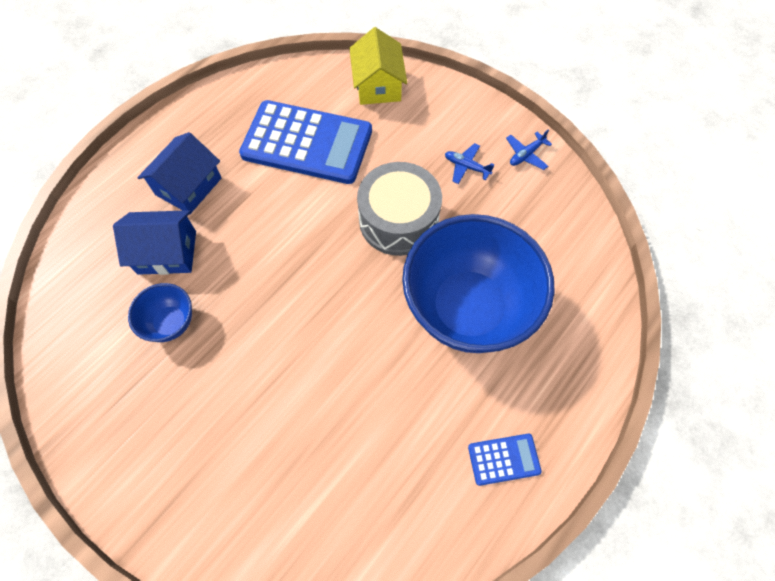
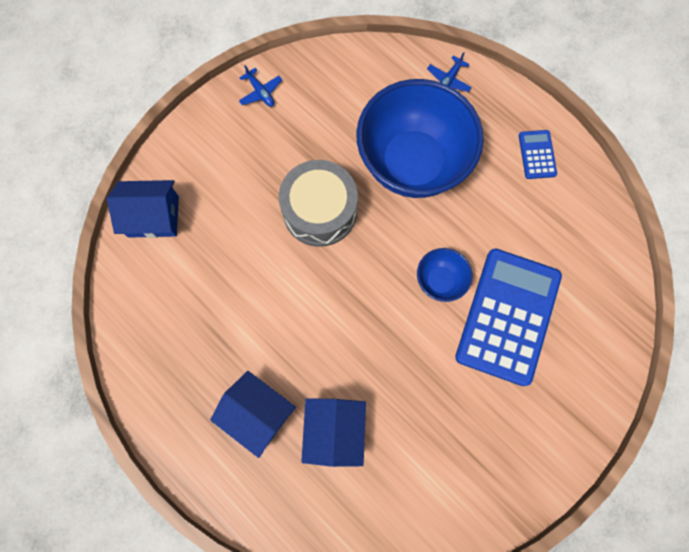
camera: 85 degrees left, 10 degrees up
blue bowl [128,283,192,342] -> blue bowl moved to [417,248,472,302]
blue calculator [239,100,372,184] -> blue calculator moved to [455,249,562,386]
yellow house [349,27,407,105] -> blue house [107,180,179,238]
blue plane [445,143,494,184] -> blue plane moved to [427,52,472,92]

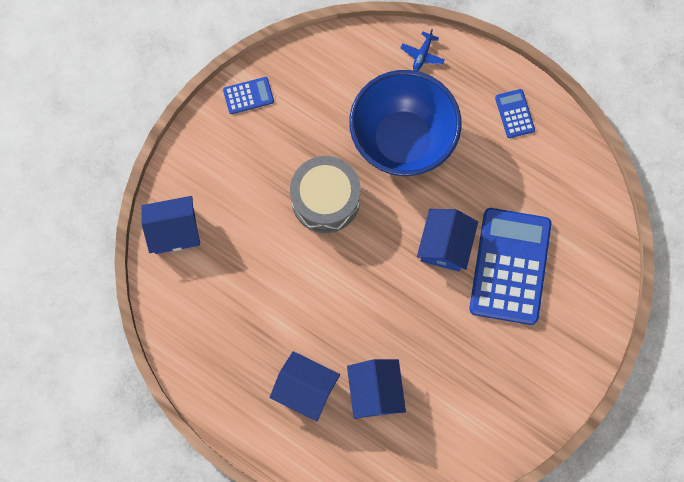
camera: 10 degrees left, 0 degrees up
blue plane [239,65,282,107] -> blue calculator [223,77,274,114]
blue bowl [417,248,472,302] -> blue house [417,209,478,272]

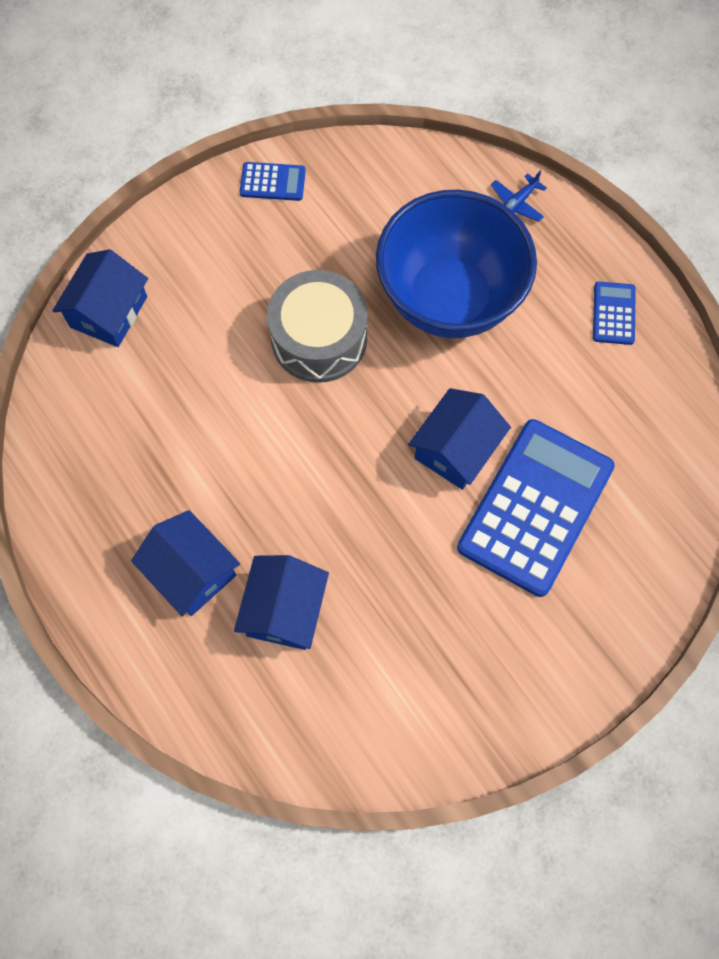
camera: 20 degrees right, 5 degrees down
blue house [141,196,200,254] -> blue house turned 75 degrees counterclockwise [52,249,148,347]

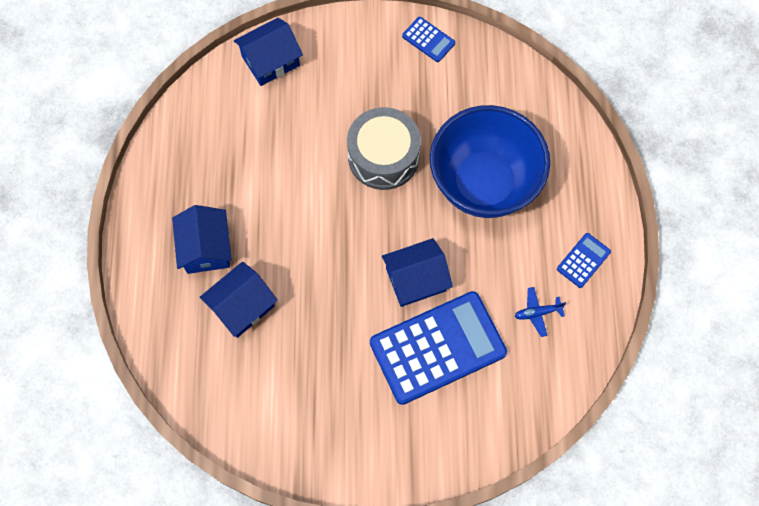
camera: 35 degrees right, 0 degrees up
blue plane [491,171,546,222] -> blue plane moved to [515,287,566,337]

